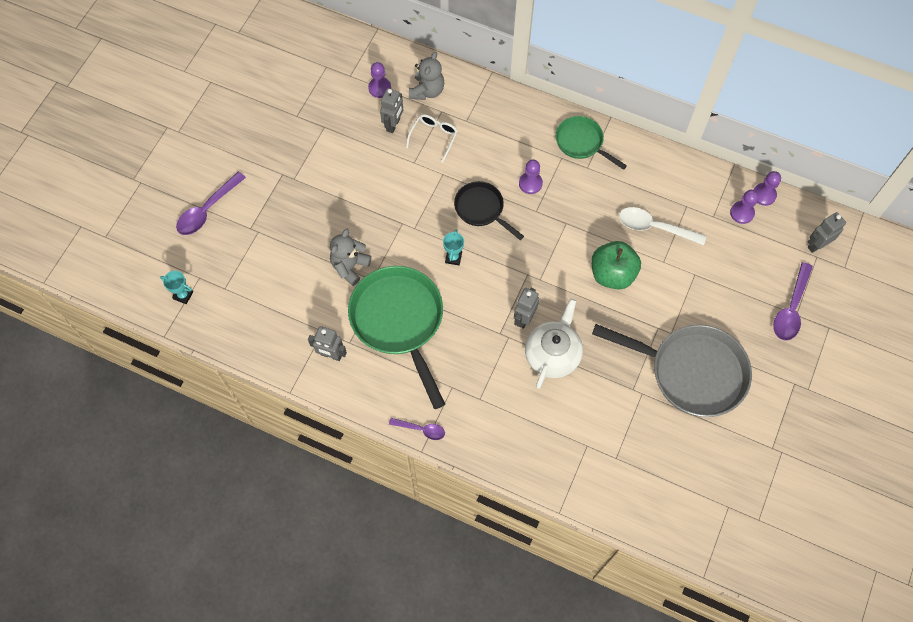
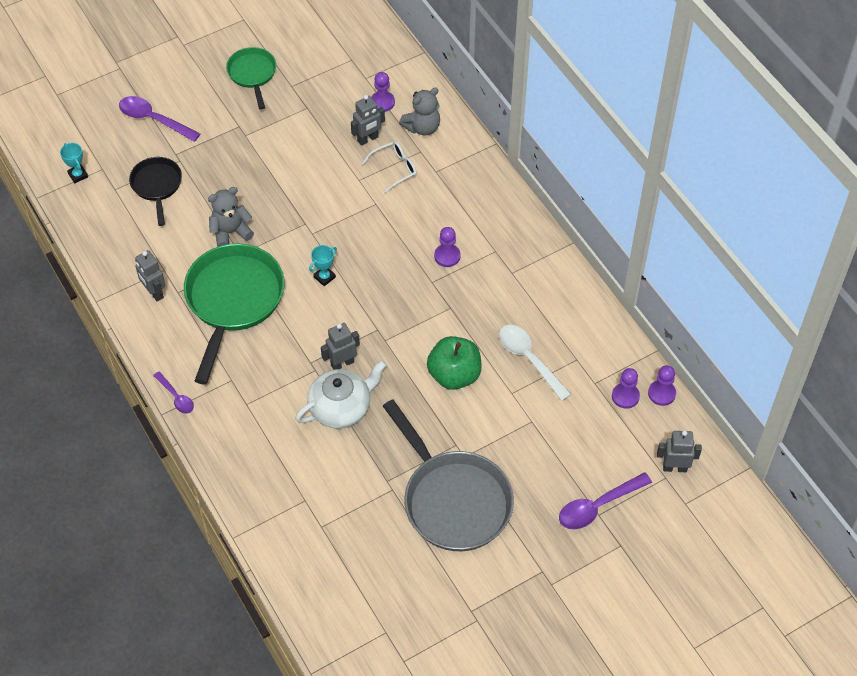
camera: 35 degrees right, 10 degrees down
purple spoon [176,172,246,235] -> purple spoon turned 45 degrees clockwise [119,96,200,142]
black pan [454,181,524,240] -> black pan moved to [129,157,182,226]
green pan [556,116,627,170] -> green pan moved to [226,47,276,110]

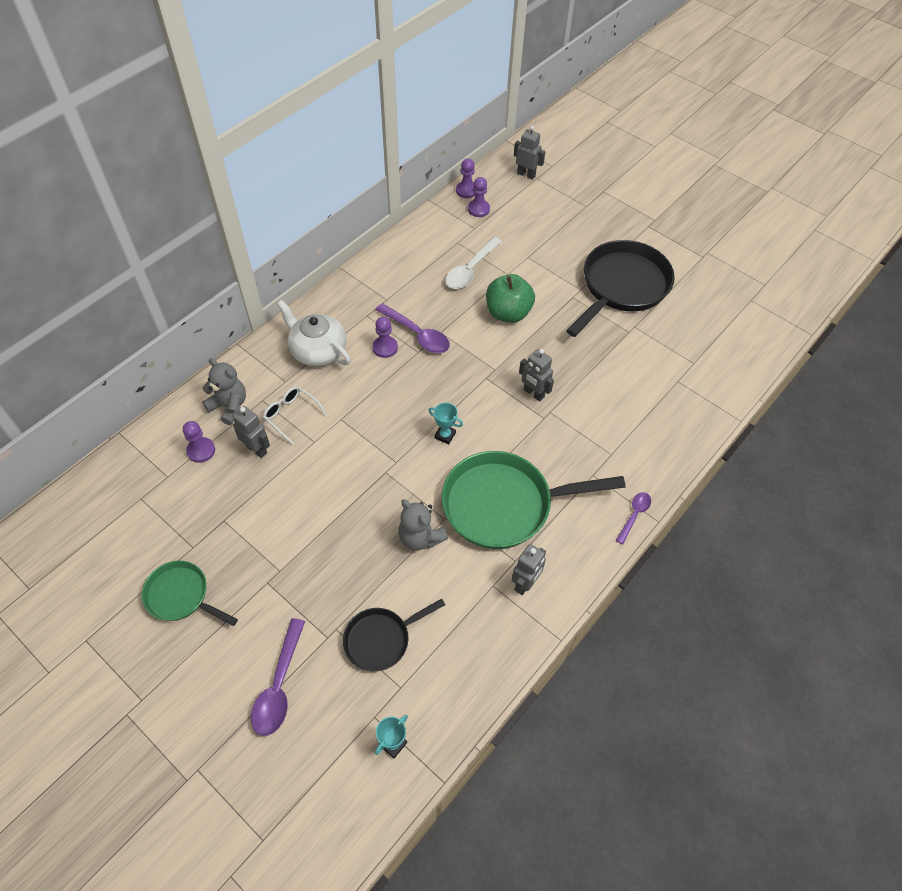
camera: 110 degrees left, 0 degrees up
green pan [226,47,276,110] -> green pan turned 60 degrees clockwise [142,561,238,626]
white teapot [295,360,387,428] -> white teapot moved to [277,300,351,367]
grey pan [383,399,514,551] -> black pan [566,240,675,337]
purple spoon [559,472,652,529] -> purple spoon moved to [375,303,450,353]
grey robot [657,430,702,472] -> grey robot turned 135 degrees clockwise [514,125,545,180]

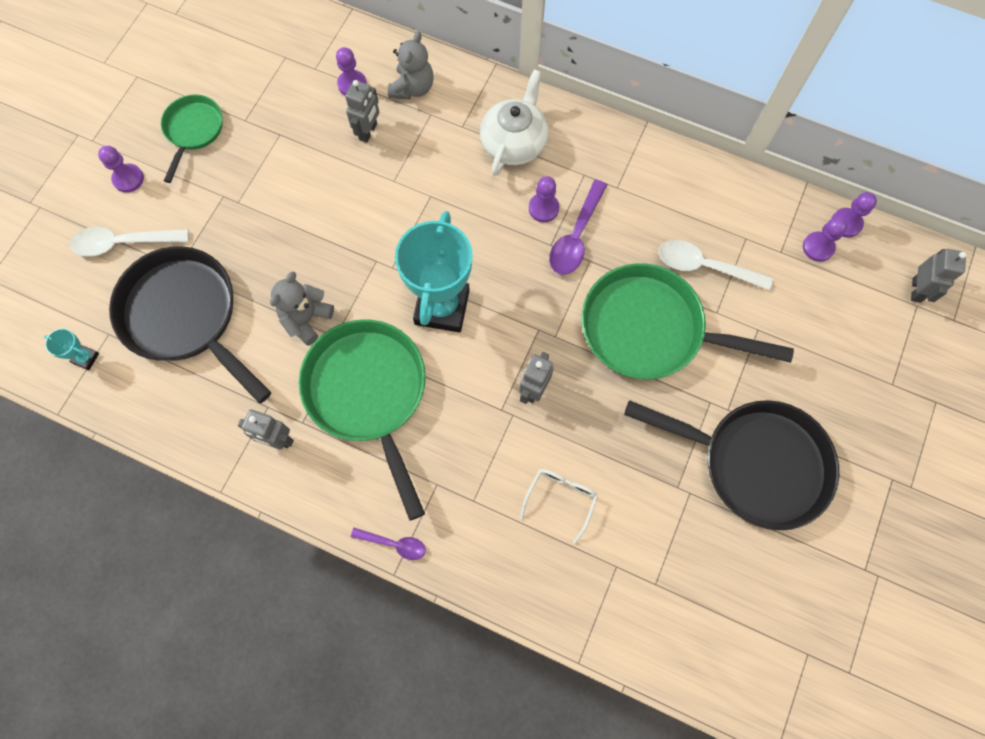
camera: 75 degrees right, 15 degrees up
purple spoon [251,618,305,736] -> white spoon [70,227,189,257]
white glasses [263,386,327,445] -> white glasses moved to [520,469,598,544]
black pan [343,599,445,672] -> black pan [109,246,271,404], size x1.83
turquoise trophy [428,403,463,444] -> turquoise trophy [395,211,473,333], size x2.46
green apple [486,274,535,323] -> green pan [582,263,794,379]
none -> purple pawn [98,146,144,193]

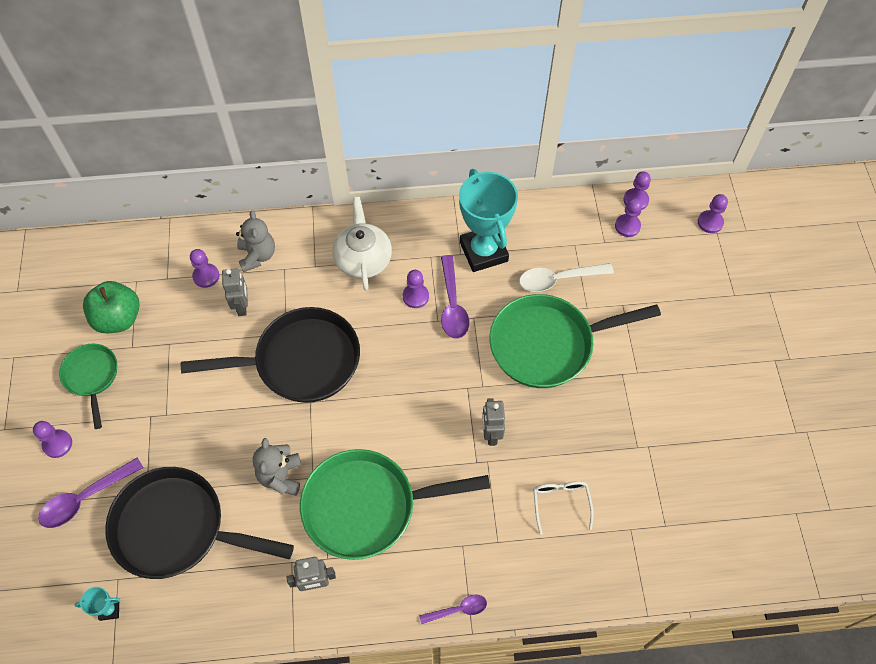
camera: 30 degrees left, 10 degrees down
white spoon [70,227,189,257] -> purple spoon [38,458,143,528]
green pan [299,319,426,521] -> green pan turned 45 degrees counterclockwise [300,449,490,560]
turquoise trophy [395,211,473,333] -> turquoise trophy moved to [459,169,518,272]
black pan [624,400,839,530] -> black pan moved to [181,307,360,403]
grey robot [911,249,967,303] -> purple pawn [698,194,728,233]
none -> green apple [83,281,140,333]

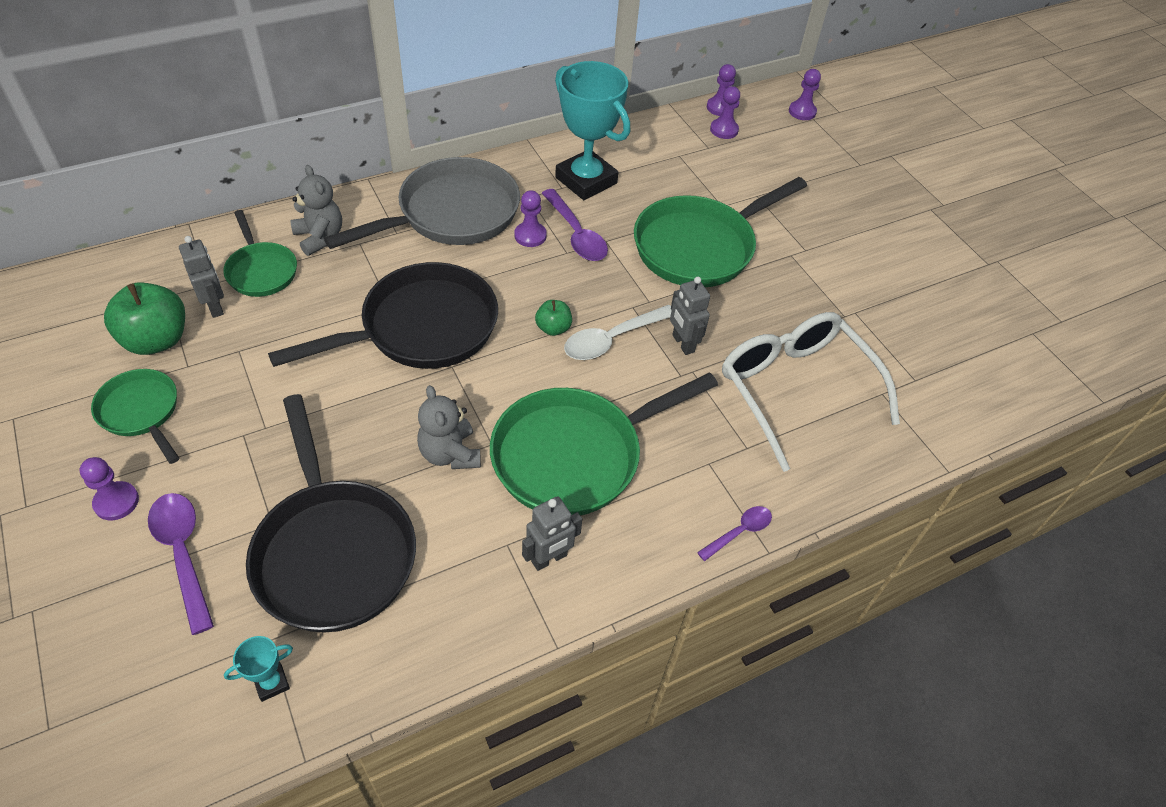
camera: 25 degrees left, 10 degrees down
purple spoon [38,458,143,528] -> purple spoon turned 120 degrees clockwise [148,493,214,635]
black pan [105,467,294,579] -> black pan turned 105 degrees counterclockwise [246,394,416,633]
purple pawn [190,249,219,288] -> green pan [223,210,297,297]
grey robot [222,268,248,316] -> grey robot moved to [179,236,224,318]
white teapot [333,197,392,290] -> grey pan [324,157,520,249]
white spoon [519,263,614,292] -> white spoon moved to [564,305,672,360]
white glasses [533,481,594,535] -> white glasses [722,312,900,472], size x2.16
none -> green apple [535,300,572,336]

